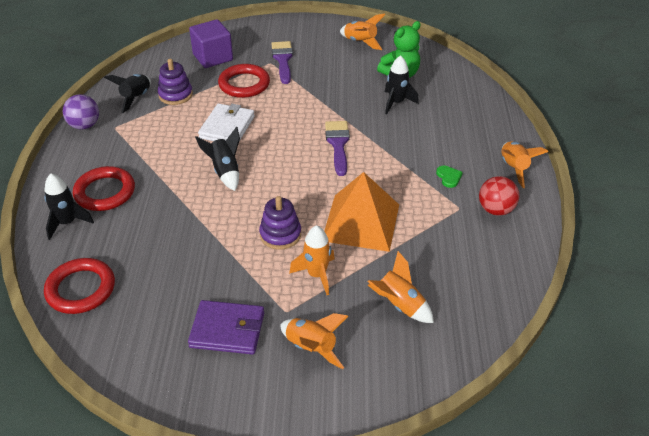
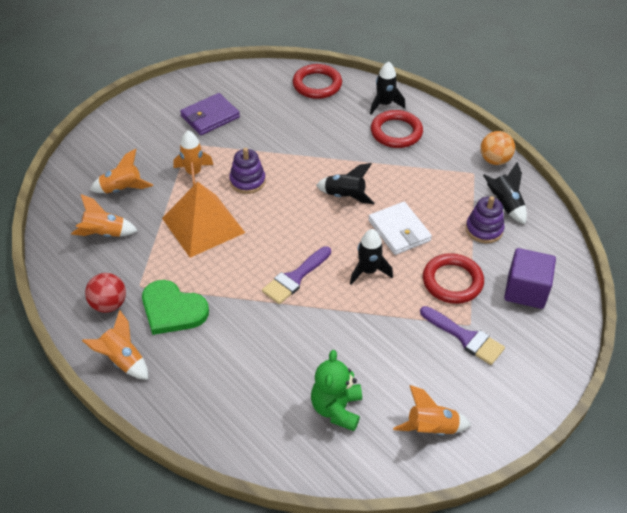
camera: 135 degrees right, 5 degrees up
purple ball [63,94,99,129] -> orange ball [480,131,515,165]
orange rocket [280,313,348,369] -> orange rocket moved to [71,194,138,237]
purple brush [325,121,350,176] -> purple brush turned 90 degrees clockwise [262,246,331,304]
black rocket [385,55,419,115] -> black rocket moved to [350,229,393,285]
green heart [436,165,463,188] -> green heart [142,280,209,335], size x2.27

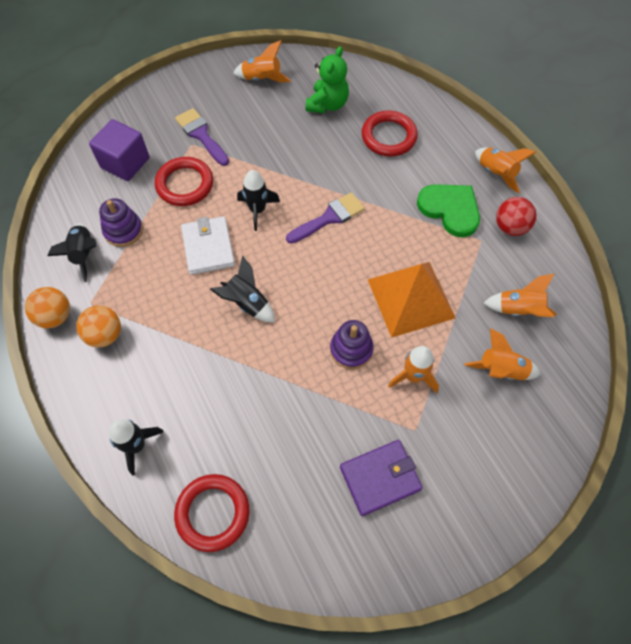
camera: 165 degrees left, 15 degrees up
red ring [371,110,423,148] -> red ring moved to [362,111,418,157]
none -> orange ball [76,306,121,348]

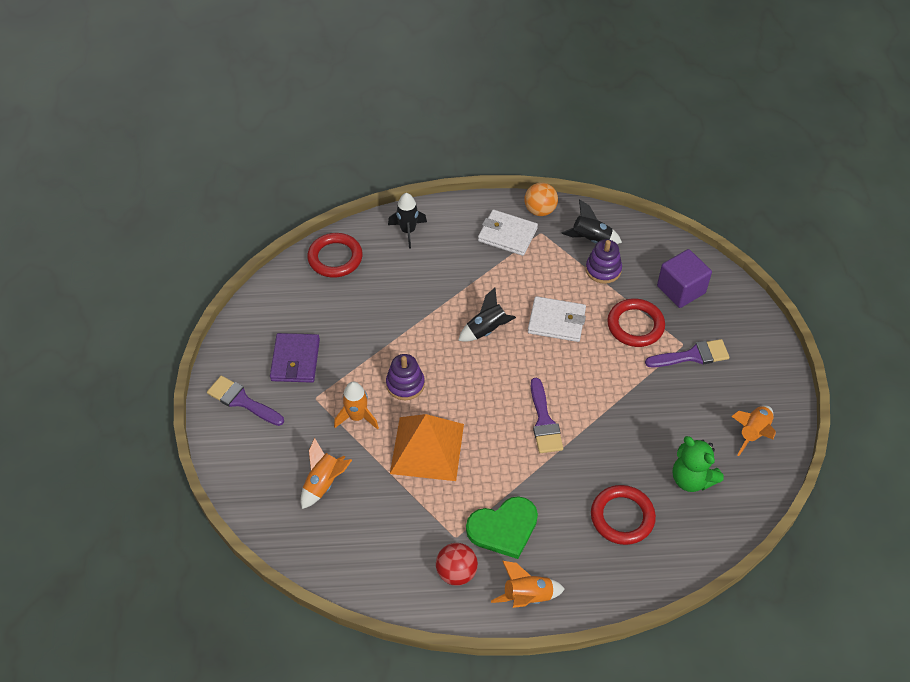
camera: 115 degrees right, 10 degrees down
orange ball [76,306,121,348] -> white wallet [478,210,538,256]
black rocket [237,170,280,231] -> none
orange rocket [484,273,557,317] -> none
none -> purple brush [207,376,284,426]

